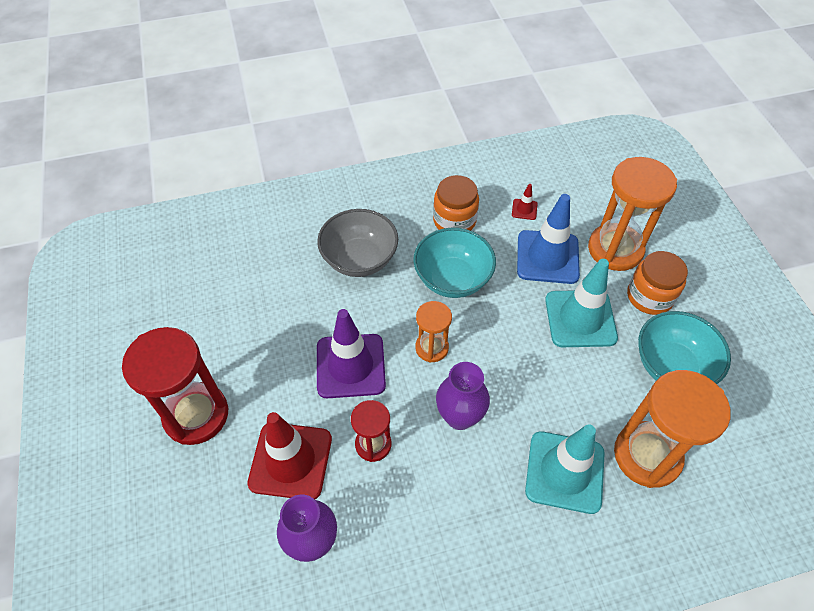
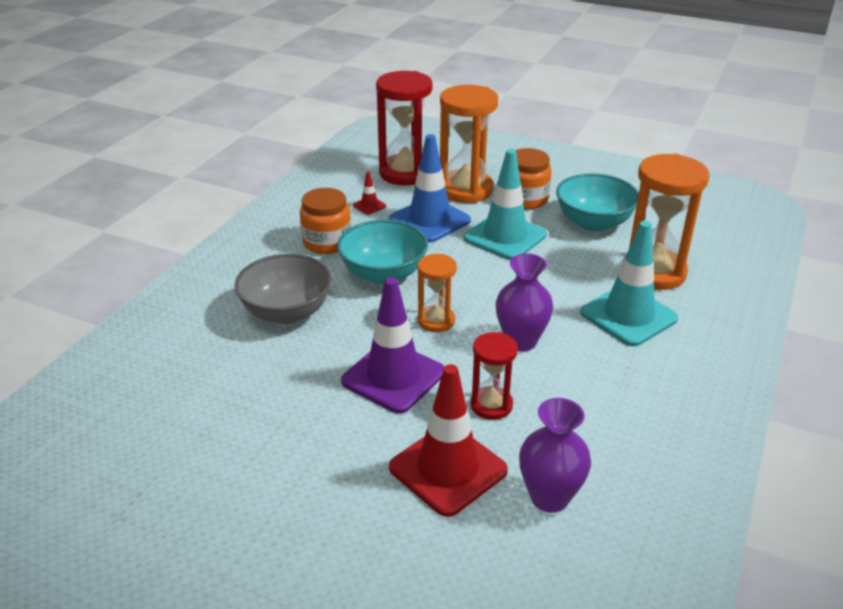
camera: 50 degrees left, 20 degrees down
red hourglass [122,327,228,445] -> red hourglass moved to [376,71,433,185]

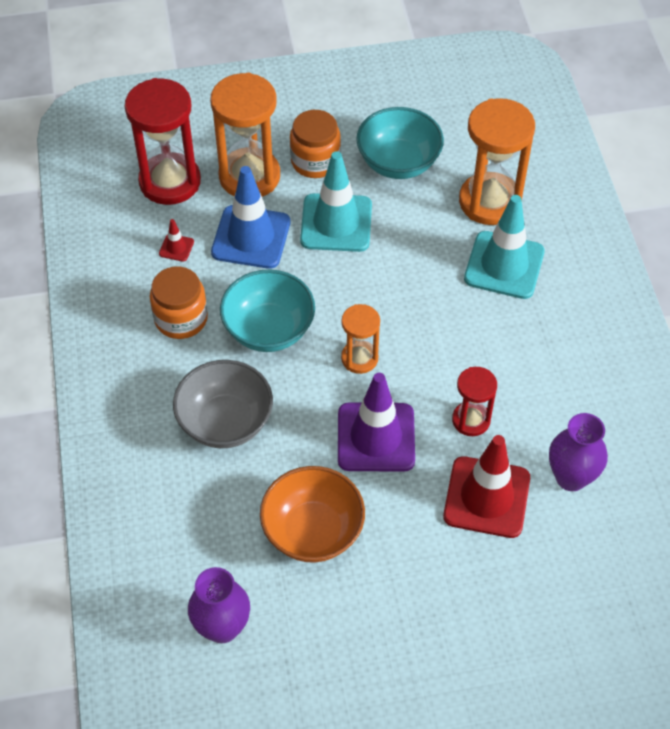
camera: 35 degrees left, 20 degrees up
purple vase [496,253,553,351] -> purple vase moved to [188,567,250,643]
none -> orange bowl [260,466,365,562]

